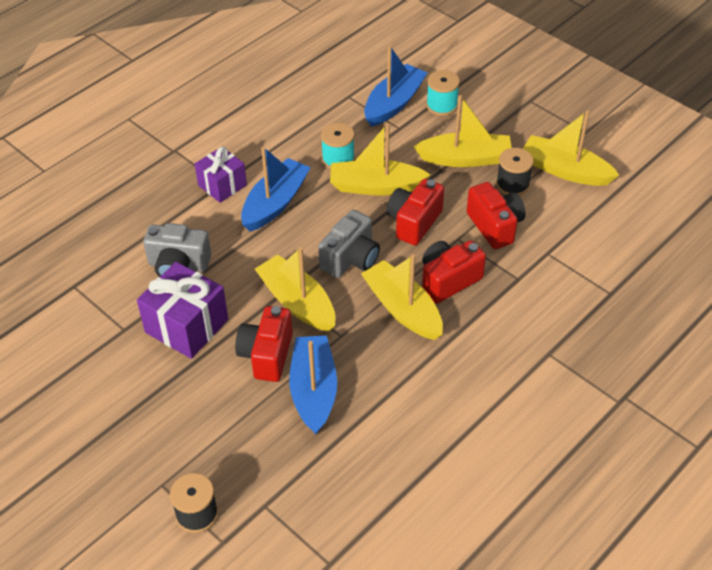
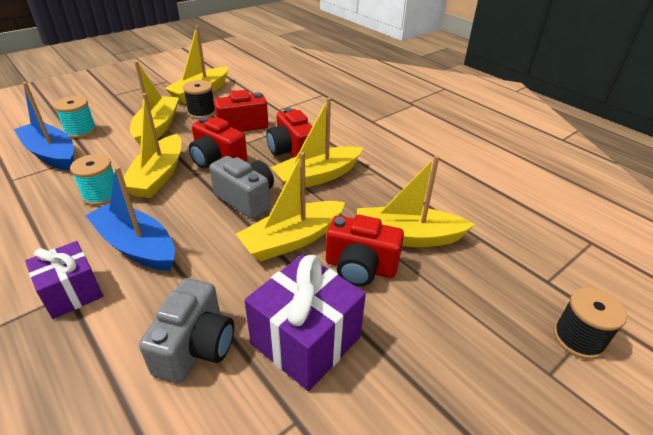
camera: 85 degrees left, 10 degrees down
blue boat [289,335,337,434] -> yellow boat [357,155,475,247]

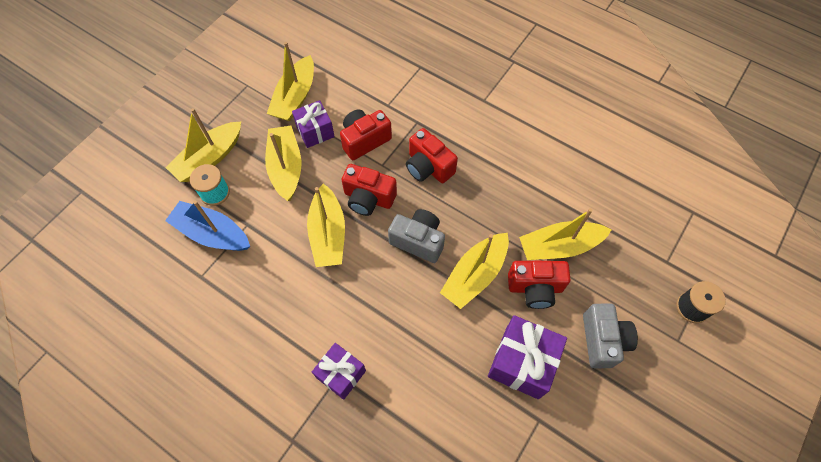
camera: 15 degrees left, 25 degrees up
turquoise spool [70,154,114,206] -> none
blue boat [85,166,175,271] -> none
grey camera [139,278,234,383] -> grey camera moved to [583,304,638,368]
black spool [183,80,215,119] -> purple gift [292,100,335,148]
yellow boat [271,97,363,189] -> yellow boat moved to [166,108,241,182]

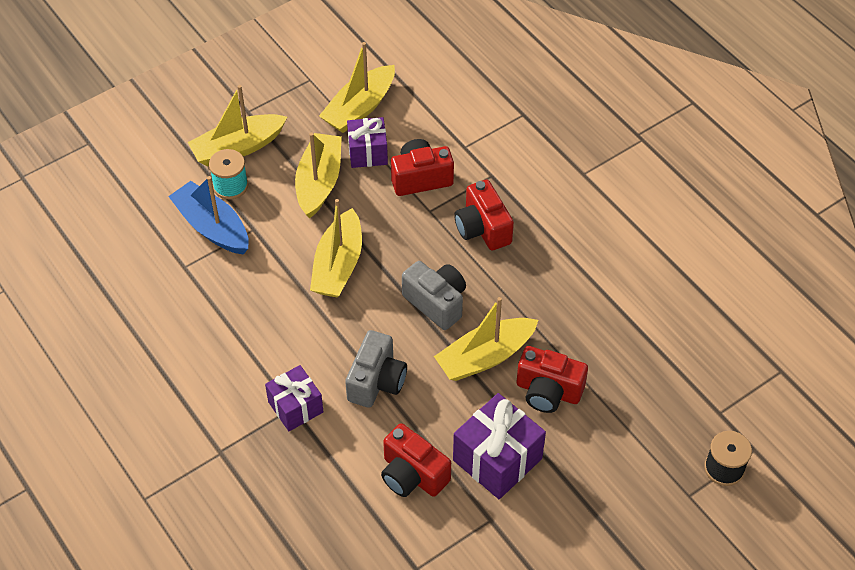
camera: 20 degrees right, 10 degrees down
red camera [341,164,397,216] -> red camera moved to [381,423,451,497]
yellow boat [519,208,612,260] -> none
grey camera [583,304,638,368] -> grey camera moved to [345,330,407,408]

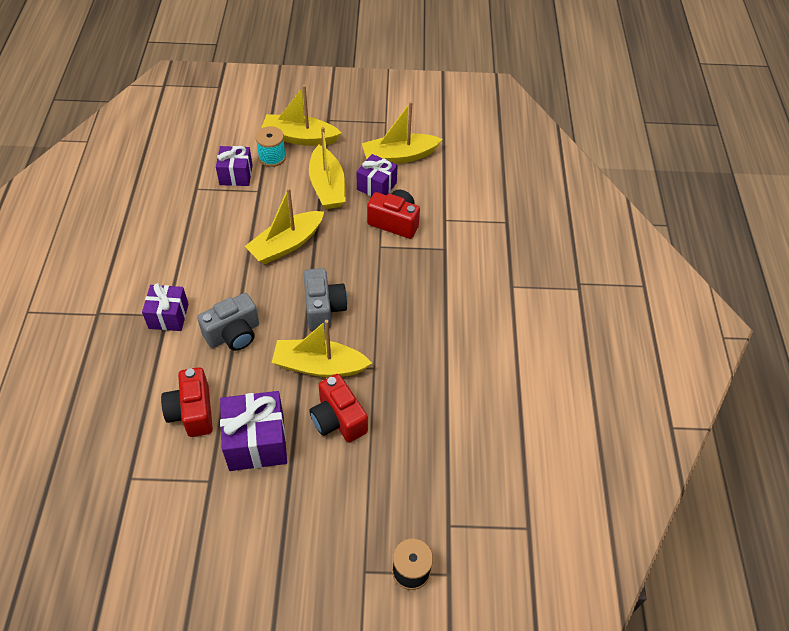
camera: 35 degrees right, 0 degrees up
blue boat [168,176,249,254] -> purple gift [216,146,253,186]
yellow boat [295,132,342,219] -> yellow boat turned 120 degrees clockwise [309,127,346,209]
red camera [454,180,514,250] -> none

